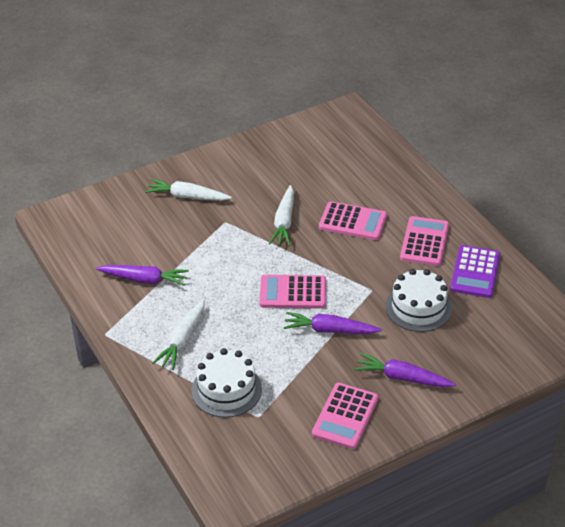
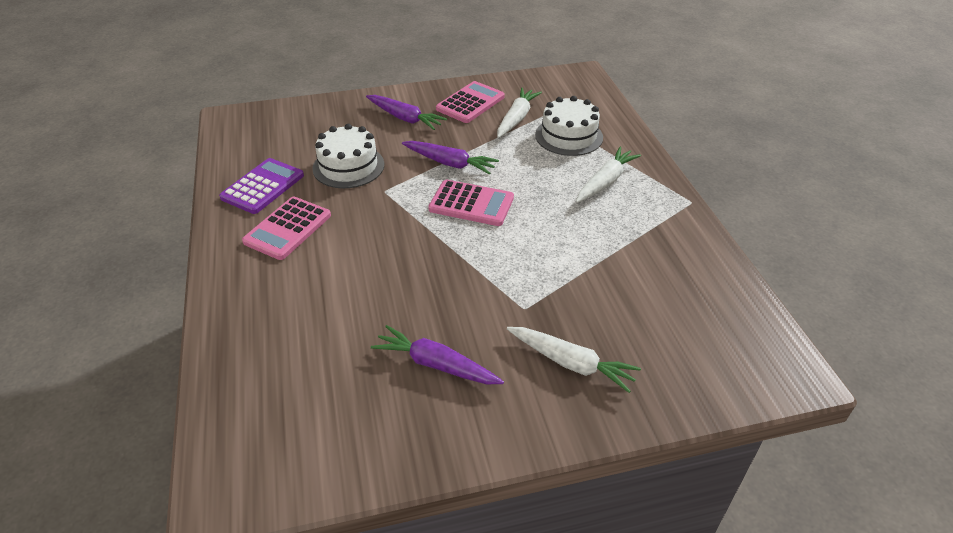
camera: 165 degrees left, 0 degrees up
purple carrot [96,265,189,286] -> purple carrot moved to [371,325,504,384]
white carrot [269,185,294,246] -> white carrot moved to [497,88,542,138]
pink calculator [319,201,387,240] -> none

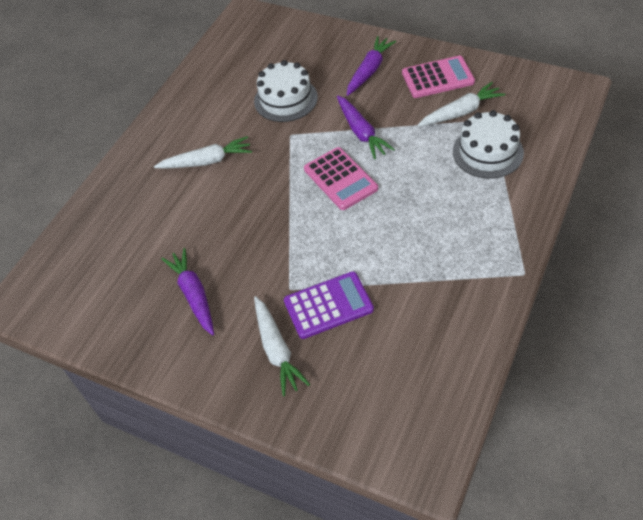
camera: 45 degrees right, 10 degrees up
purple calculator [219,158,304,214] -> purple calculator moved to [284,271,374,339]
pink calculator [242,197,331,260] -> none
purple carrot [366,95,447,130] -> purple carrot turned 135 degrees counterclockwise [347,36,396,96]
white carrot [576,147,641,203] -> white carrot moved to [154,136,252,169]

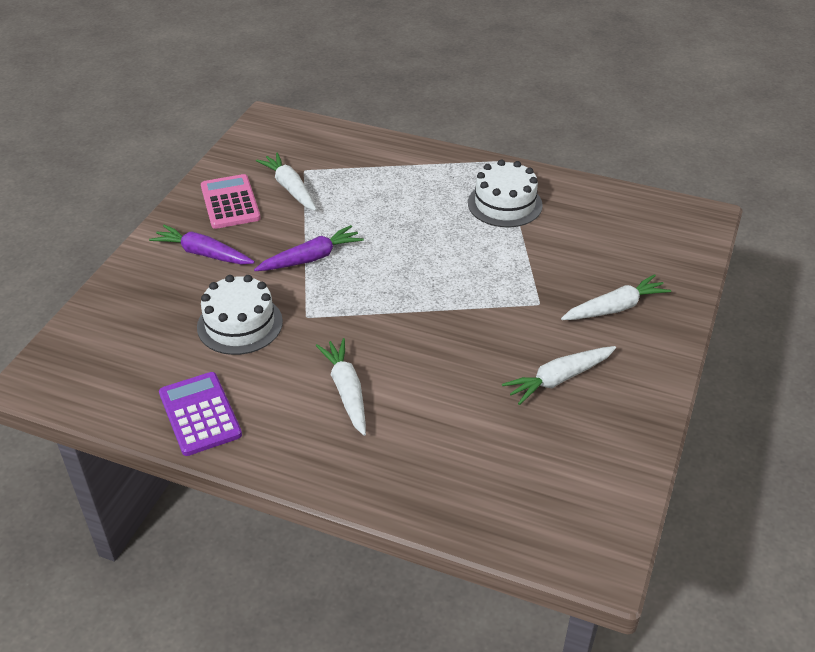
camera: 100 degrees left, 10 degrees down
purple carrot [161,248,214,336] -> white carrot [502,346,616,405]
purple calculator [284,271,374,339] -> purple calculator moved to [159,372,242,456]
pink calculator [304,147,378,210] -> none
white cake [453,110,524,178] -> white cake moved to [468,160,543,227]

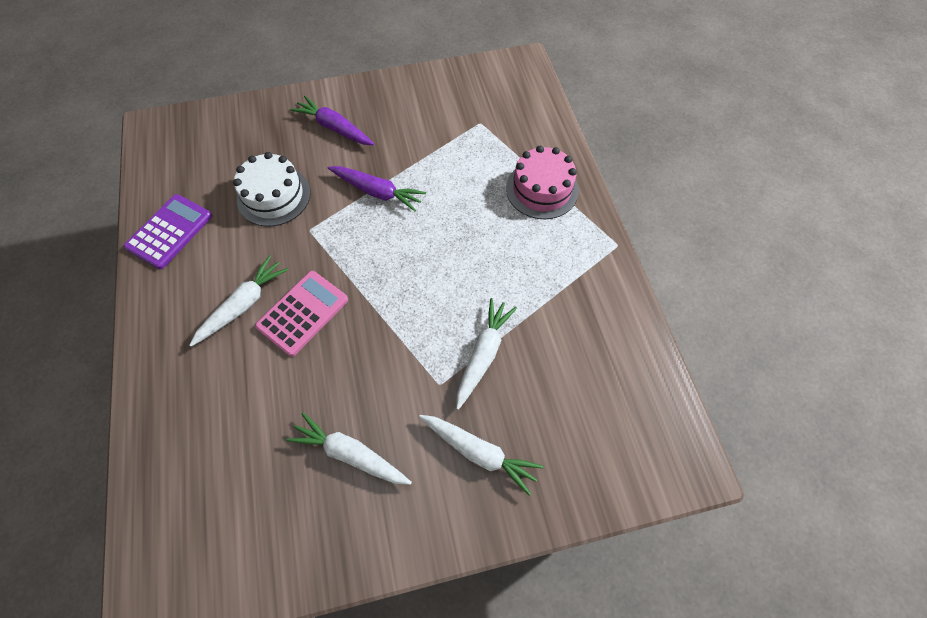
camera: 55 degrees right, 20 degrees up
purple carrot [149,225,255,264] -> purple carrot turned 45 degrees counterclockwise [290,96,374,145]
pink calculator [201,174,261,229] -> pink calculator moved to [255,271,348,357]
white carrot [256,153,317,211] -> white carrot moved to [456,298,517,410]
white cake [468,160,543,227] -> none
none -> pink cake [506,146,579,219]

